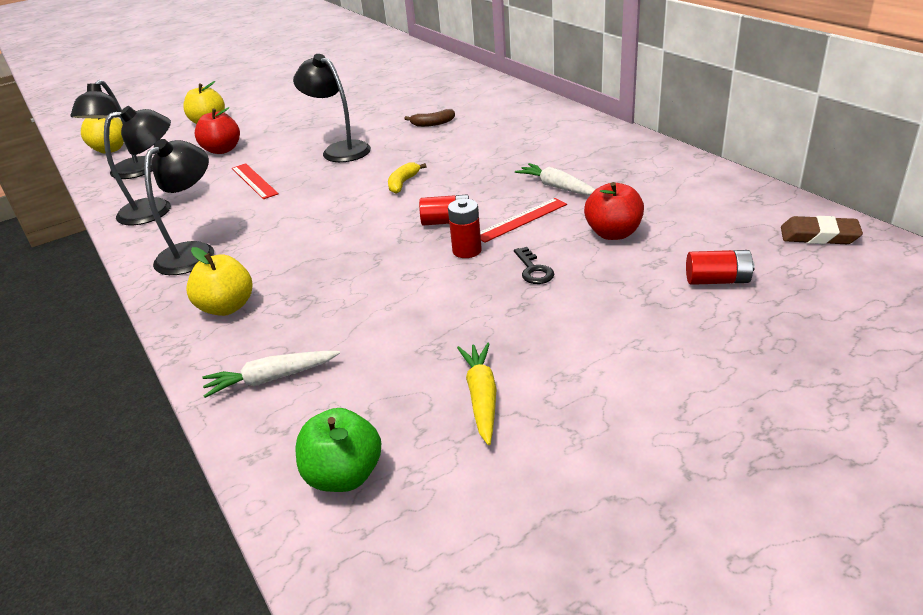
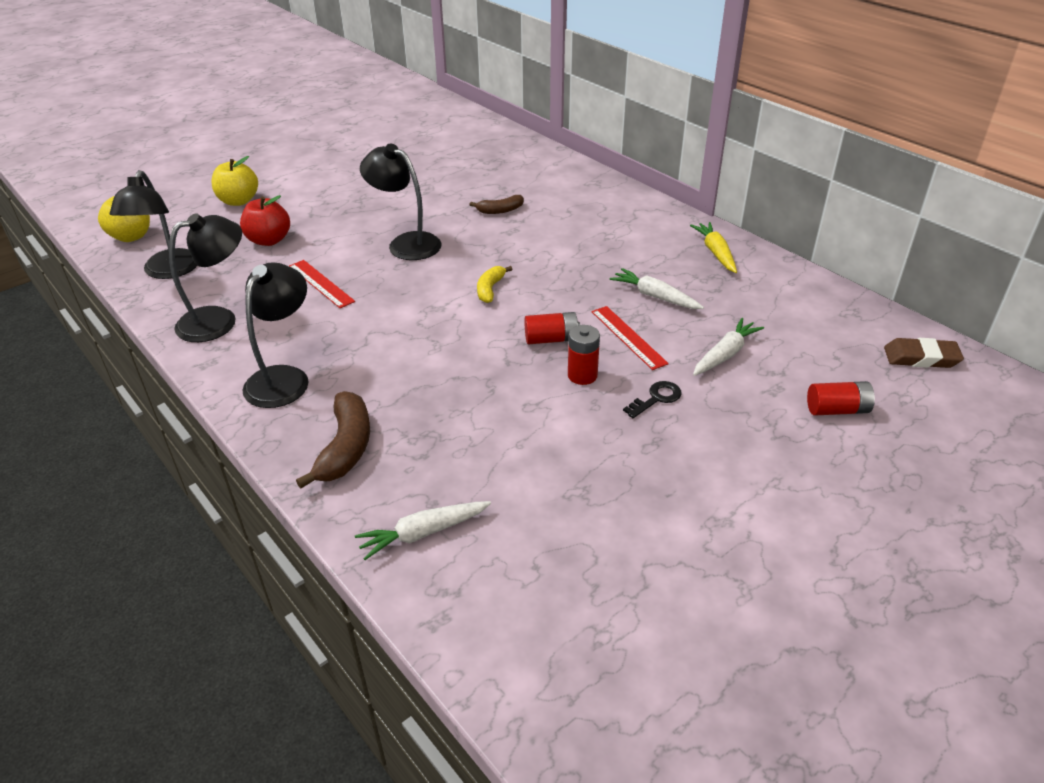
camera: 10 degrees left, 5 degrees up
yellow apple [186,247,252,316] -> brown banana [296,391,370,488]
green apple [295,408,381,492] -> none
yellow carrot [457,343,497,445] -> yellow carrot moved to [690,222,737,273]
red ruler [480,198,567,243] -> red ruler turned 75 degrees counterclockwise [592,306,669,370]
black key [514,247,554,284] -> black key turned 105 degrees counterclockwise [623,381,681,418]
red apple [584,182,644,240] -> white carrot [693,318,764,376]

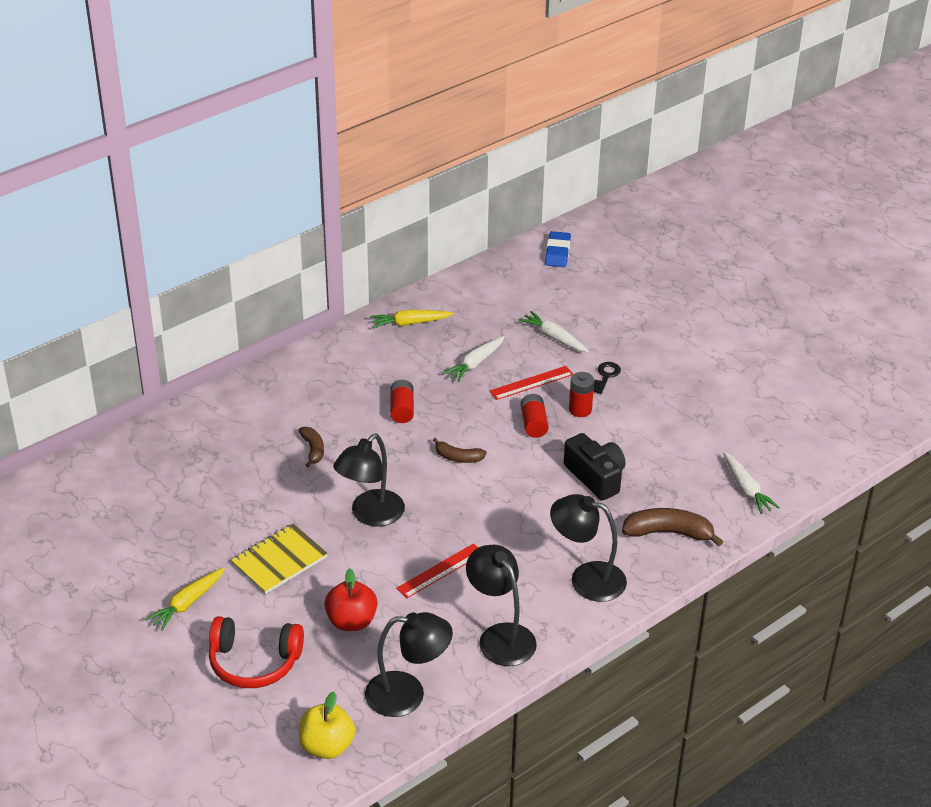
camera: 90 degrees left, 0 degrees up
yellow apple [211,156,258,206] -> red headphones [209,616,304,688]
yellow banana [477,266,512,303] -> brown banana [433,438,487,463]
black key [623,381,681,418] -> black key turned 60 degrees clockwise [593,362,621,394]
red battery [807,381,875,416] -> red battery moved to [390,380,414,423]
brown eraser [884,338,964,368] -> blue eraser [545,231,571,267]
none -> yellow carrot [145,567,225,631]
none -> yellow notebook [231,523,328,594]
none -> black camera [564,433,626,500]

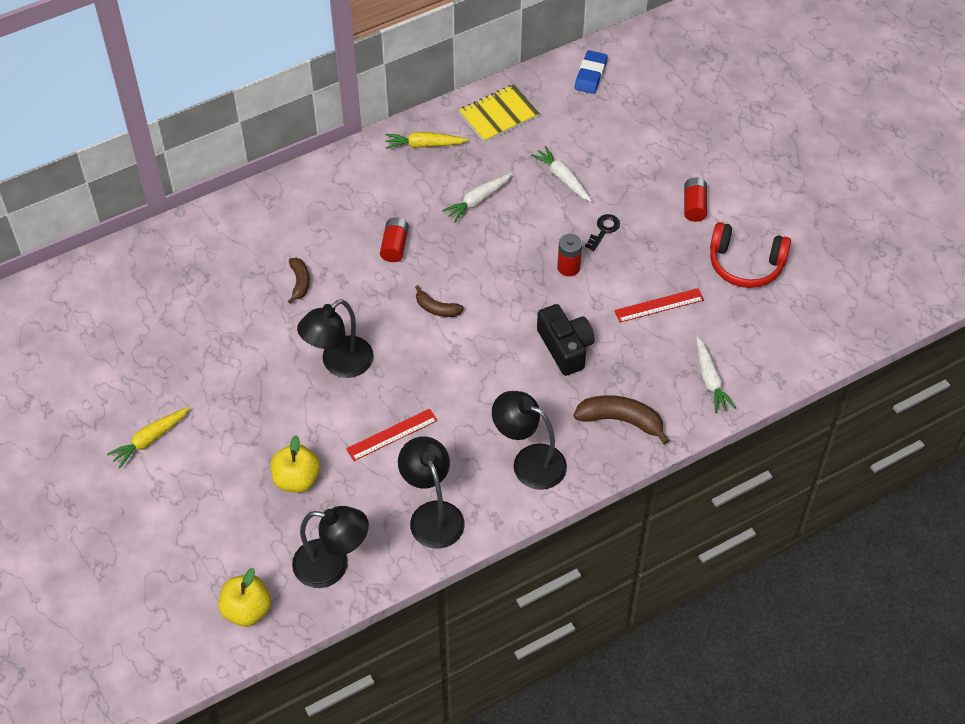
camera: 10 degrees right, 15 degrees up
red headphones [209,616,304,688] -> red headphones moved to [710,222,791,288]
yellow notebook [231,523,328,594] -> yellow notebook moved to [459,84,540,142]
red apple [324,568,377,631] -> yellow apple [271,435,321,492]
red ruler [489,366,573,400] -> red ruler moved to [614,288,704,323]
red battery [520,394,549,438] -> red battery moved to [684,178,707,222]

